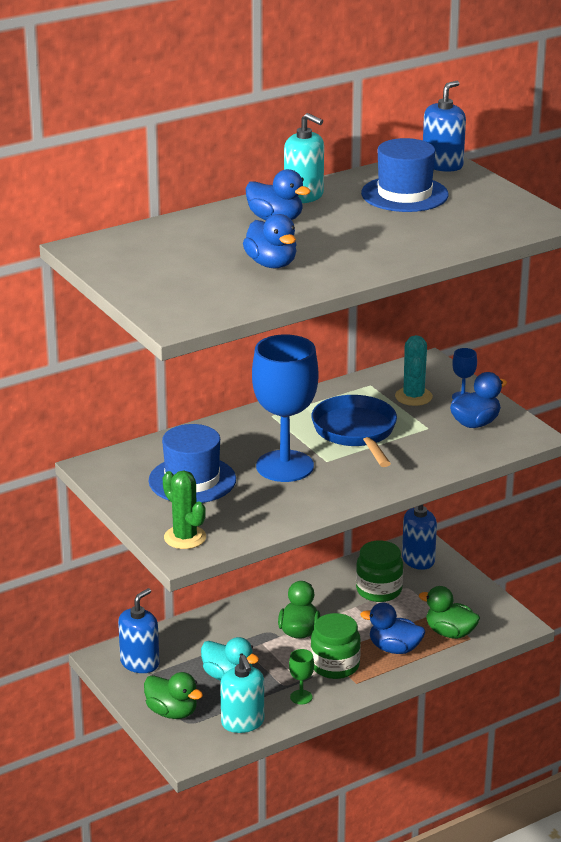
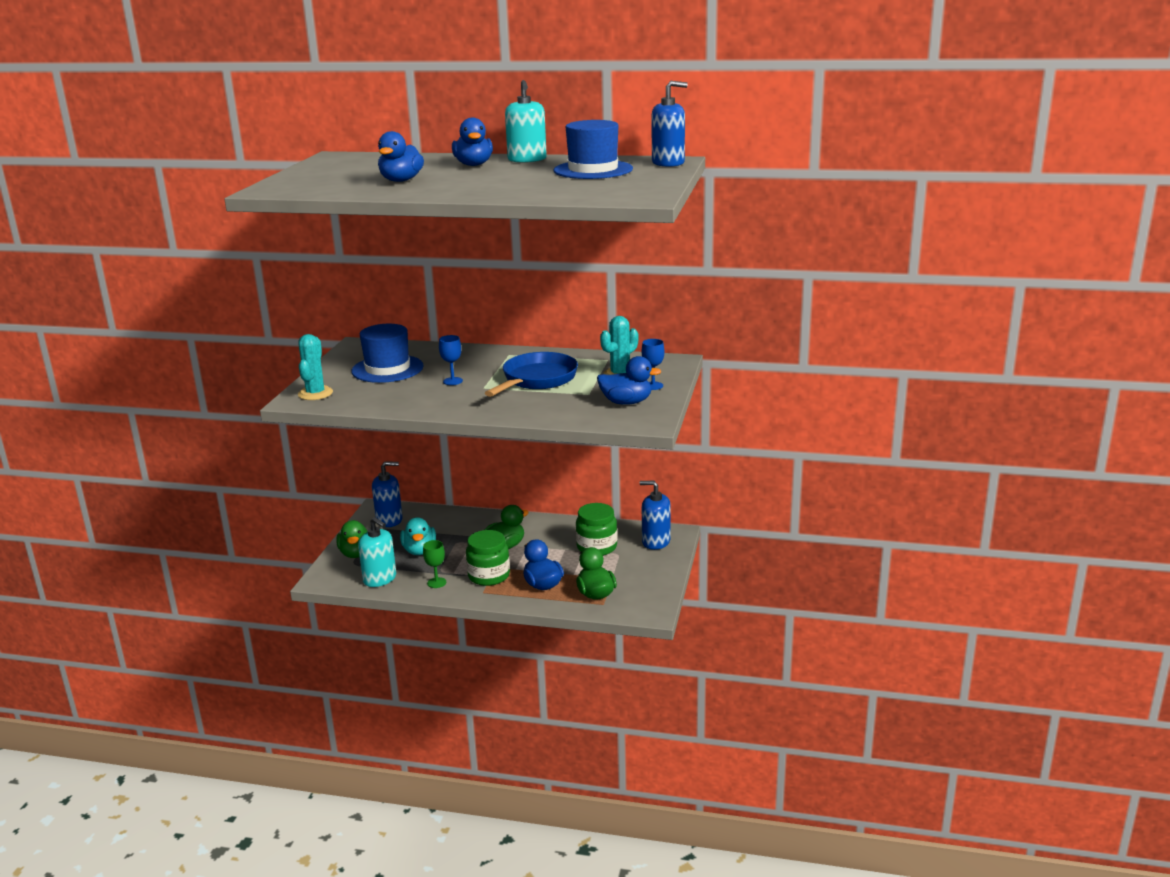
camera: 45 degrees right, 5 degrees down
green cactus [163,471,206,549] -> turquoise cactus [298,334,333,400]
turquoise soap dispenser [220,655,264,733] -> turquoise soap dispenser turned 75 degrees counterclockwise [358,517,396,587]
blue goblet [252,335,318,482] -> blue goblet [439,335,463,385], size x0.40

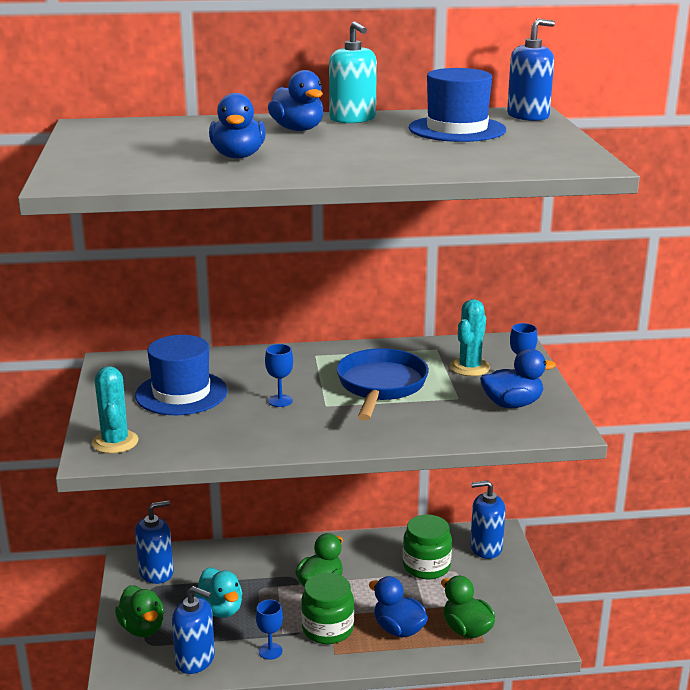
camera: 20 degrees left, 0 degrees up
turquoise soap dispenser [358,517,396,587] -> blue soap dispenser [172,586,215,674]
green goblet [423,540,446,588] -> blue goblet [256,599,283,660]

